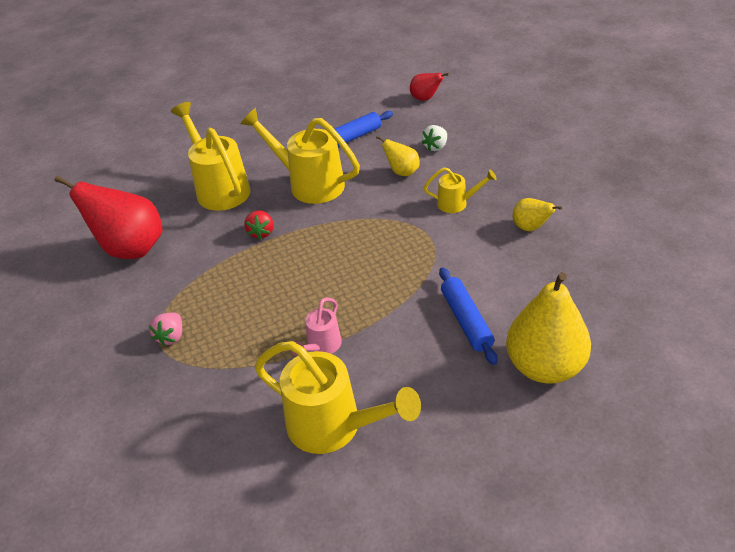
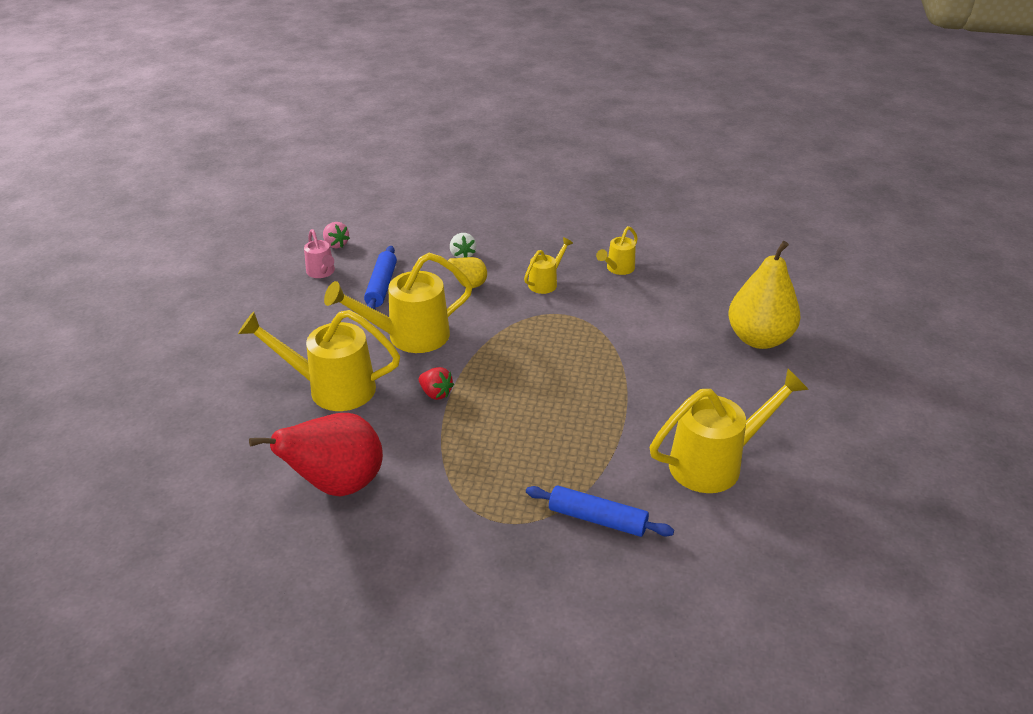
camera: 55 degrees left, 5 degrees down
pink strawberry [149,313,182,346] -> pink strawberry moved to [323,222,350,248]
pink watering can [291,297,342,356] -> pink watering can moved to [304,229,335,278]
red pear [410,73,449,101] -> none
blue rolling pin [439,267,498,365] -> blue rolling pin moved to [526,485,674,537]
yellow pear [512,198,562,231] -> yellow watering can [596,226,638,275]

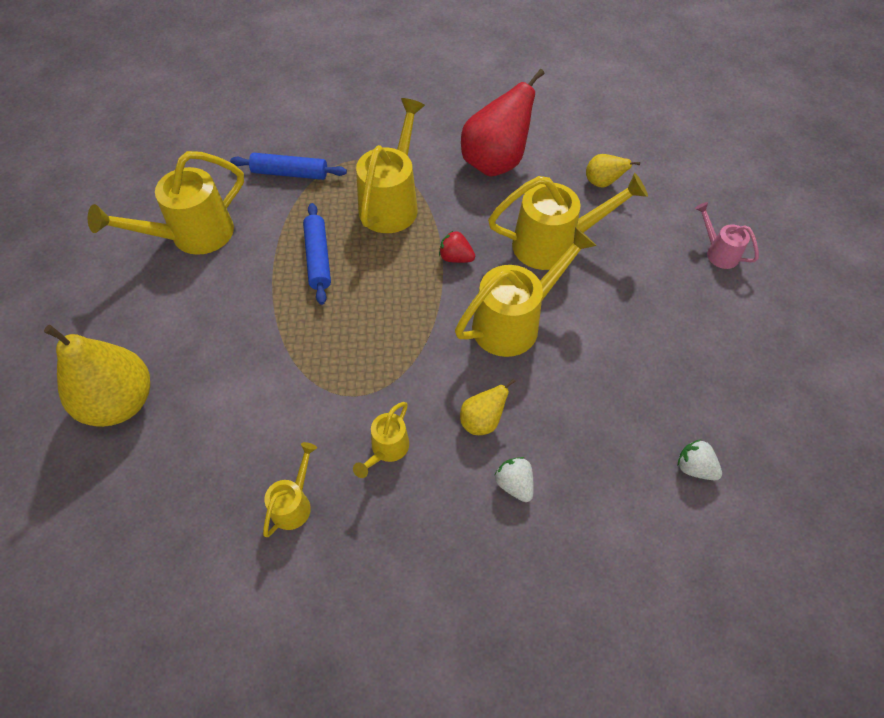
camera: 165 degrees right, 20 degrees up
pink watering can [304,229,335,278] -> pink watering can moved to [695,202,759,269]
pink strawberry [323,222,350,248] -> white strawberry [678,439,722,480]
blue rolling pin [364,246,397,310] -> blue rolling pin moved to [303,203,331,305]
none -> yellow watering can [356,98,425,233]
none -> yellow pear [586,154,640,188]

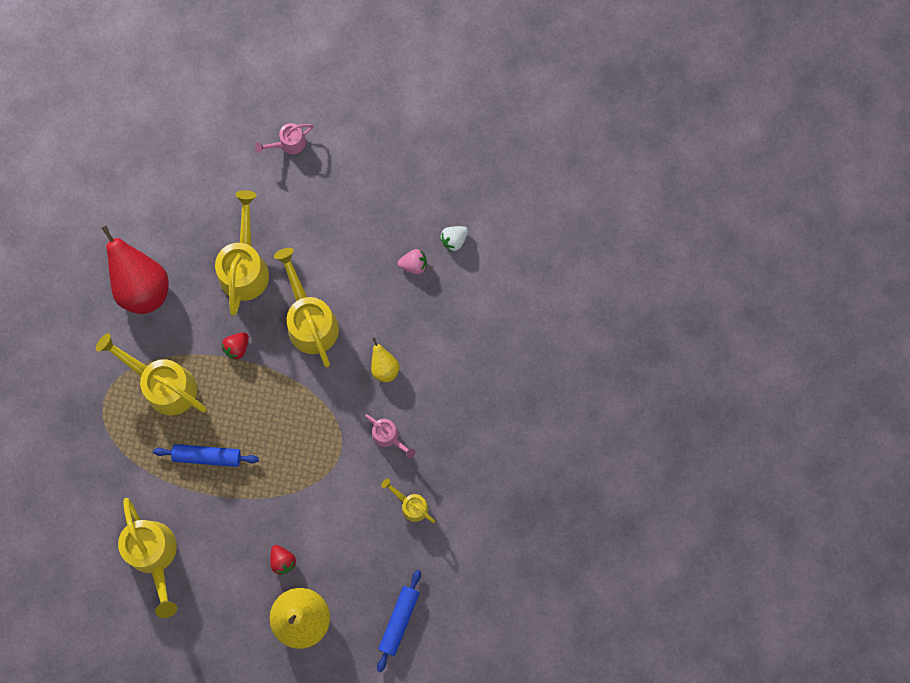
camera: 75 degrees left, 20 degrees up
blue rolling pin [230,153,347,180] -> blue rolling pin moved to [377,570,421,672]
yellow watering can [353,402,409,478] -> pink watering can [365,414,416,458]
white strawberry [495,457,534,502] -> none
yellow pear [586,154,640,188] -> none
none -> red strawberry [270,545,296,575]
none -> pink strawberry [397,249,427,274]

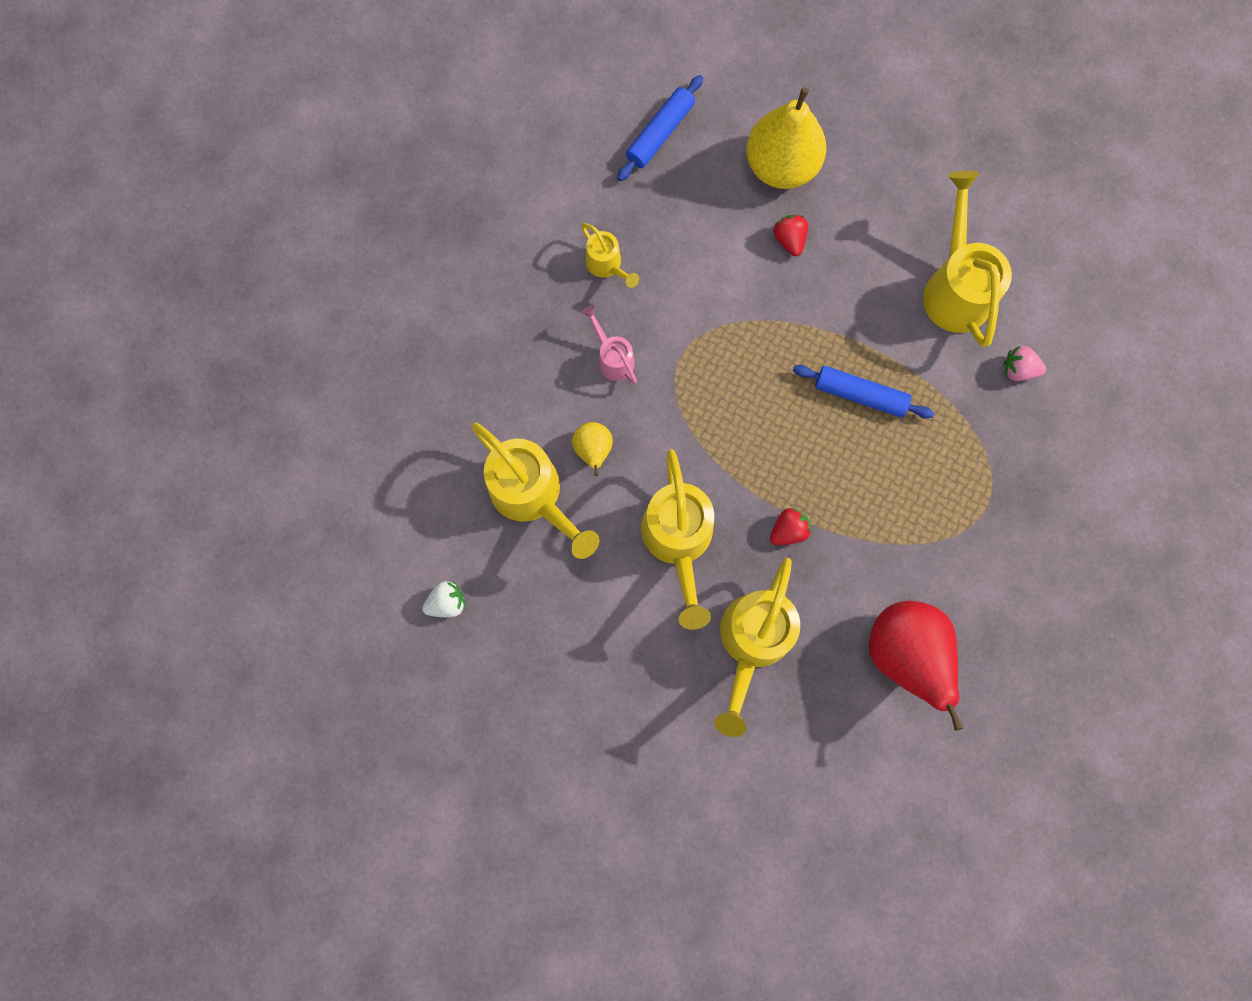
camera: 165 degrees left, 0 degrees up
yellow watering can [96,333,207,415] -> yellow watering can moved to [471,422,599,559]
pink watering can [255,123,314,154] -> none
pink strawberry [397,249,427,274] -> pink strawberry moved to [1003,346,1046,381]

